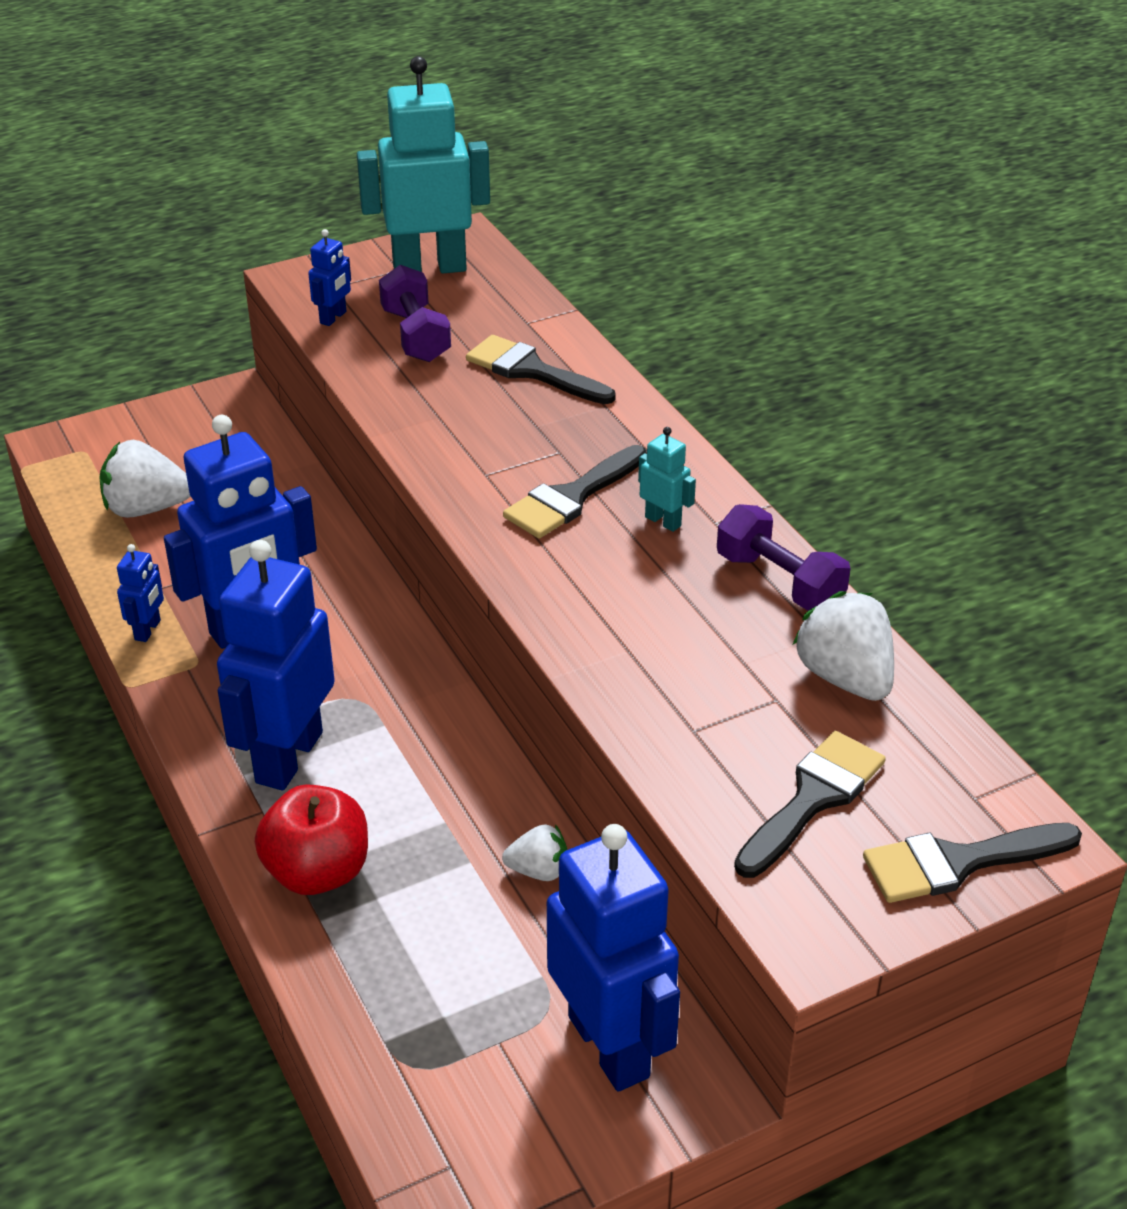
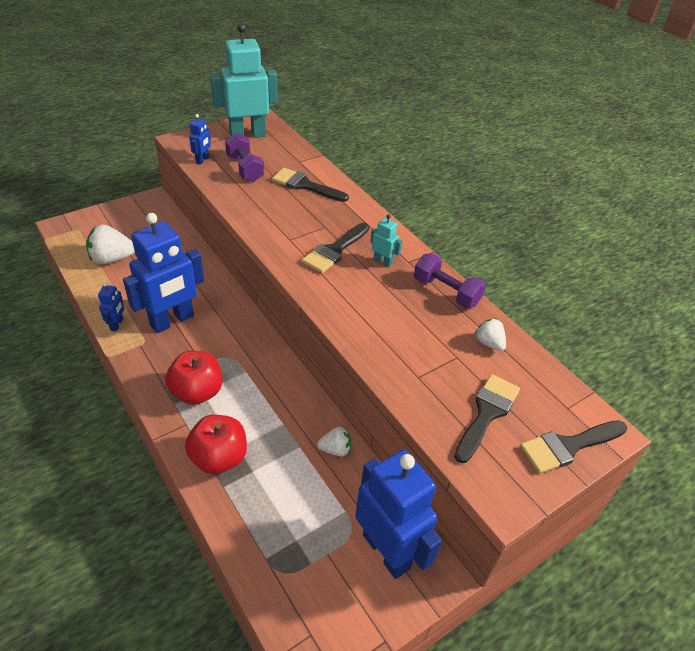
camera: 10 degrees left, 5 degrees up
blue robot [217,540,335,790] -> red apple [165,351,223,405]
white strawberry [793,591,894,701] -> white strawberry [475,318,506,351], size x0.58

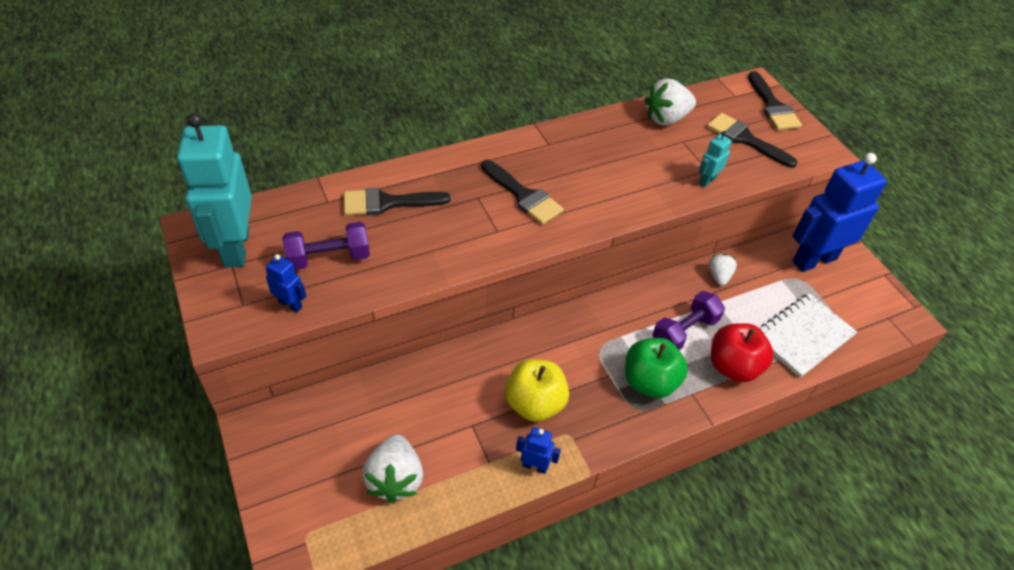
camera: 80 degrees left, 5 degrees up
blue robot [123,213,204,333] -> yellow apple [505,359,569,422]
red apple [165,351,223,405] -> green apple [625,338,688,398]
black brush [272,168,349,202] -> black brush turned 45 degrees clockwise [344,188,451,215]
turquoise robot [370,214,402,267] -> turquoise robot moved to [699,131,732,187]
purple dumbbell [414,254,486,308] -> purple dumbbell moved to [652,291,725,350]
white strawberry [475,318,506,351] -> white strawberry [644,78,696,125], size x1.72
none -> white notebook [759,293,857,378]

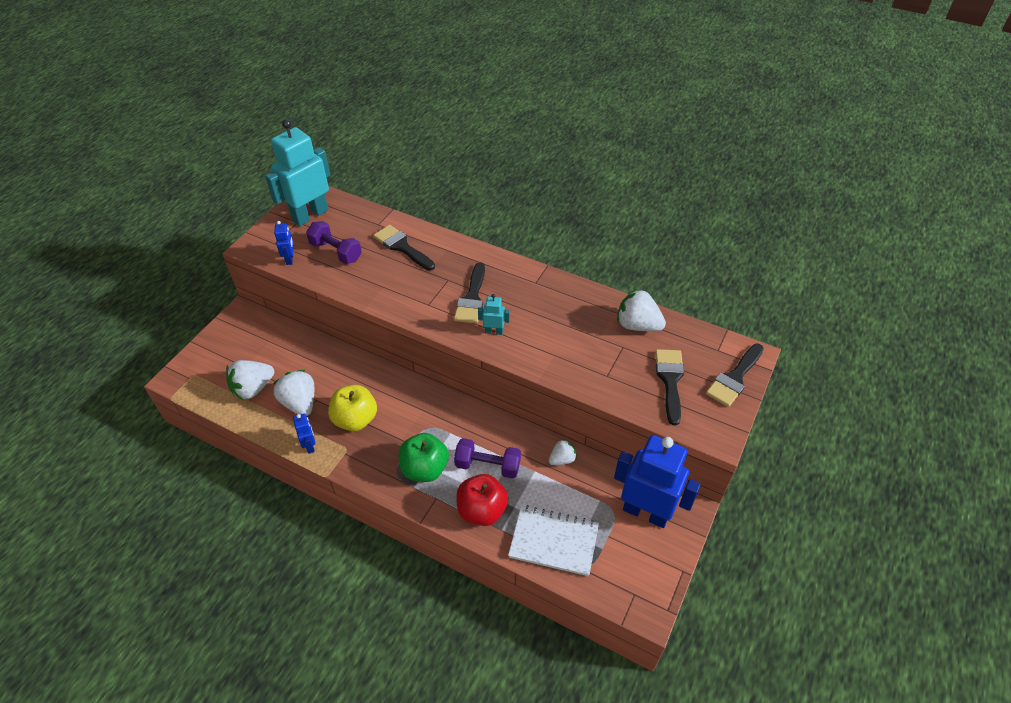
camera: 55 degrees right, 0 degrees up
turquoise robot [699,131,732,187] -> turquoise robot moved to [478,294,510,335]
none -> white strawberry [273,370,314,416]

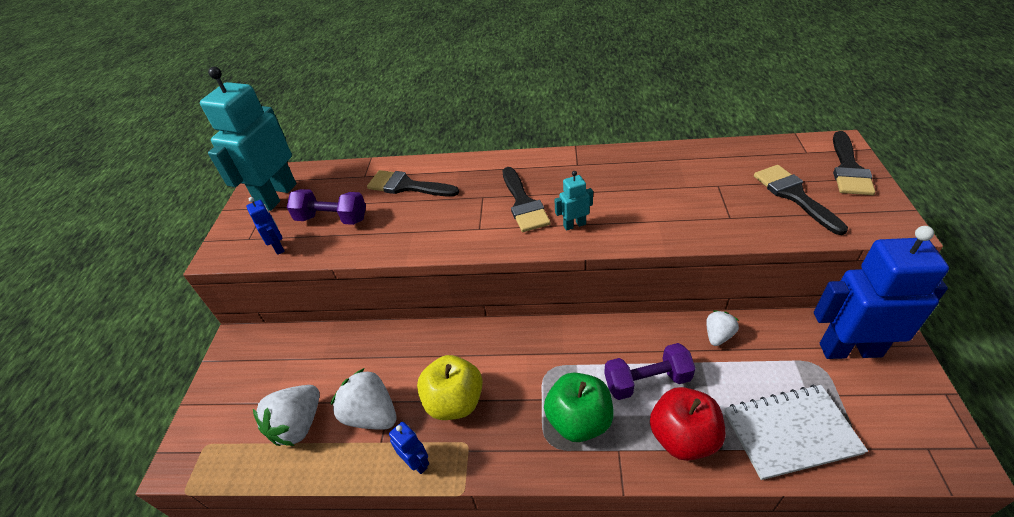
camera: 20 degrees left, 5 degrees down
white strawberry [617,289,666,331] -> none

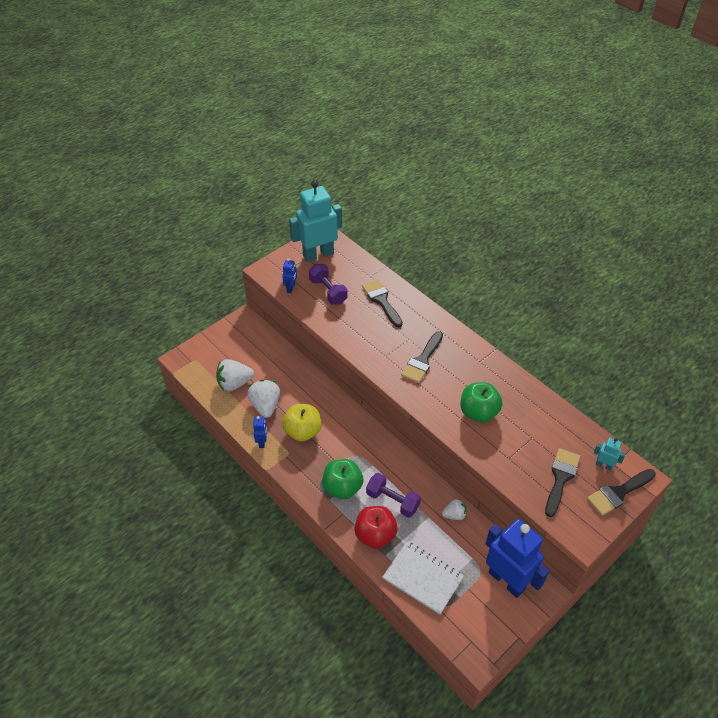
camera: 40 degrees right, 5 degrees up
turquoise robot [554,171,593,231] -> turquoise robot moved to [594,437,625,471]
none -> green apple [461,382,502,423]

